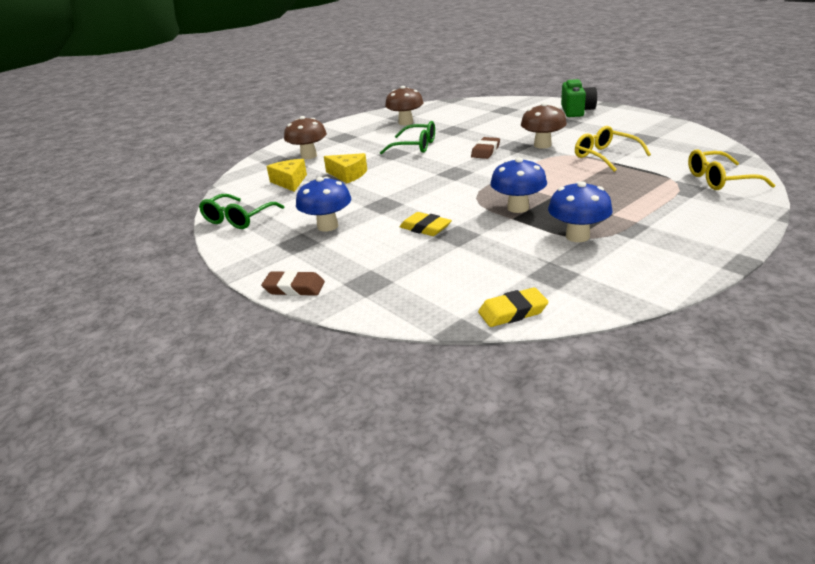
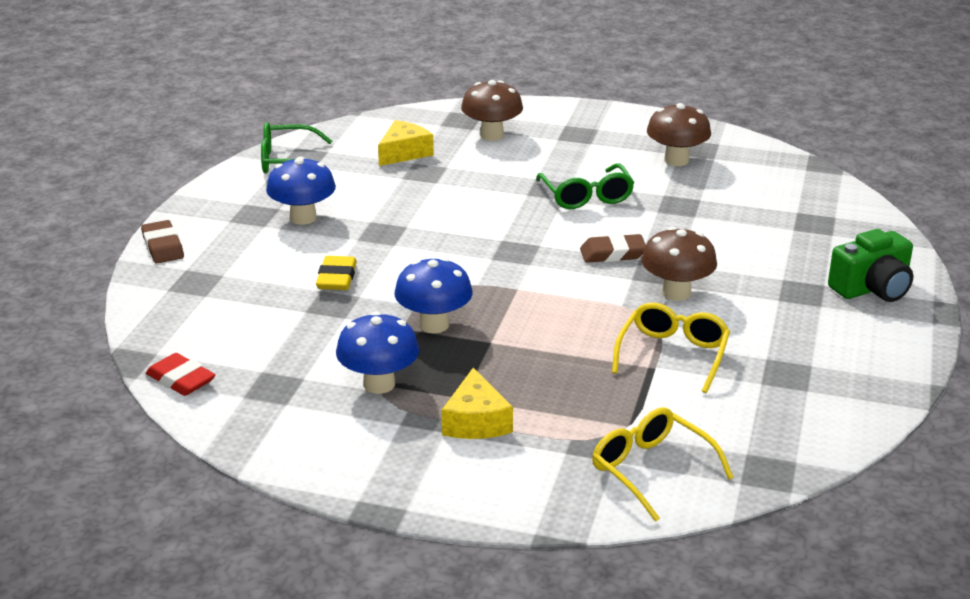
camera: 55 degrees right, 0 degrees up
yellow cheese [324,153,367,183] -> yellow cheese moved to [442,368,513,439]
yellow eraser [478,287,549,327] -> red eraser [146,353,216,396]

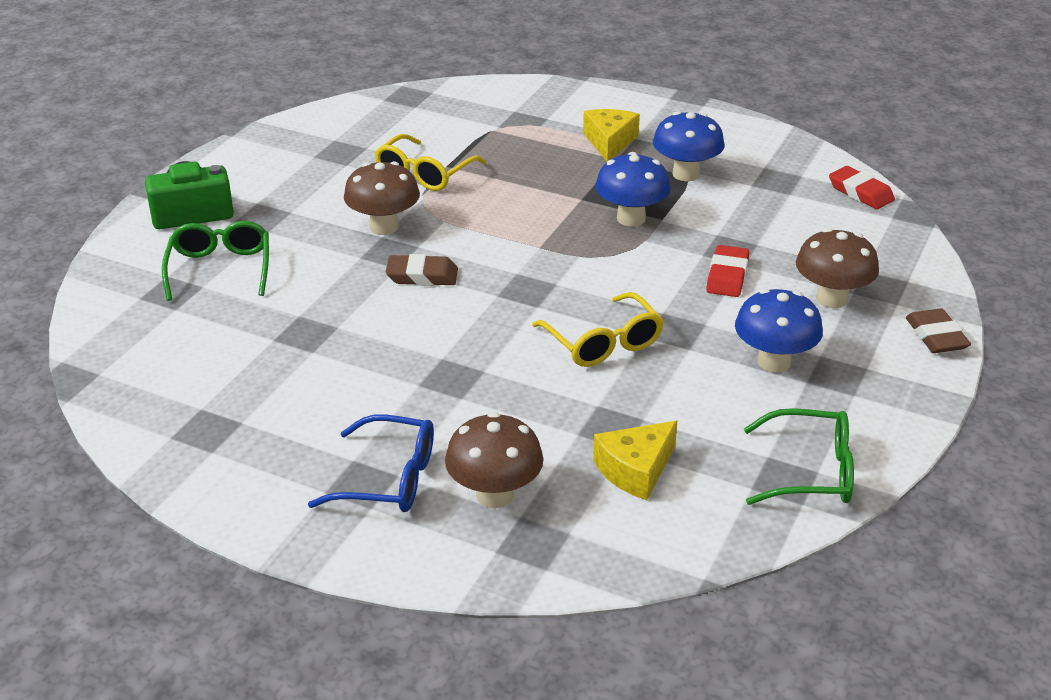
camera: 170 degrees left, 5 degrees up
yellow eraser [316,256,357,290] -> red eraser [706,245,749,297]
green glasses [536,163,635,209] -> green glasses moved to [162,221,269,301]
yellow glasses [592,407,734,522] -> yellow glasses moved to [532,292,664,367]
brown mushroom [647,103,711,166] -> brown mushroom moved to [796,228,879,308]
none -> blue glasses [308,415,434,512]

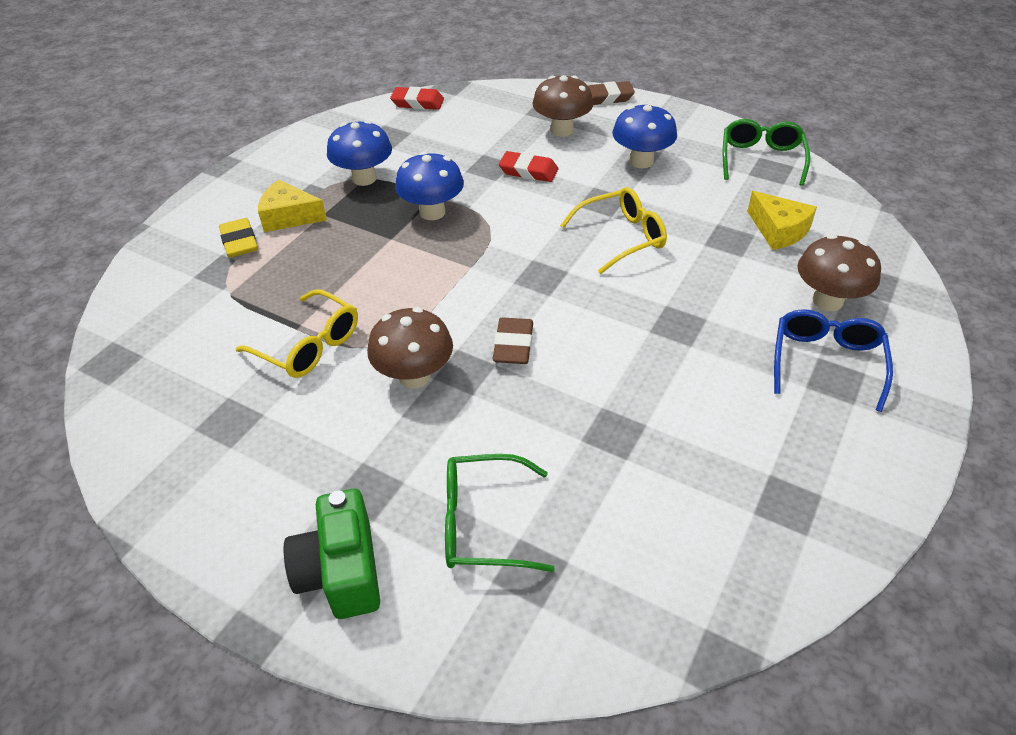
camera: 85 degrees left, 10 degrees up
red eraser [829,166,895,209] -> red eraser turned 45 degrees clockwise [390,87,444,110]
none -> yellow eraser [219,218,258,258]

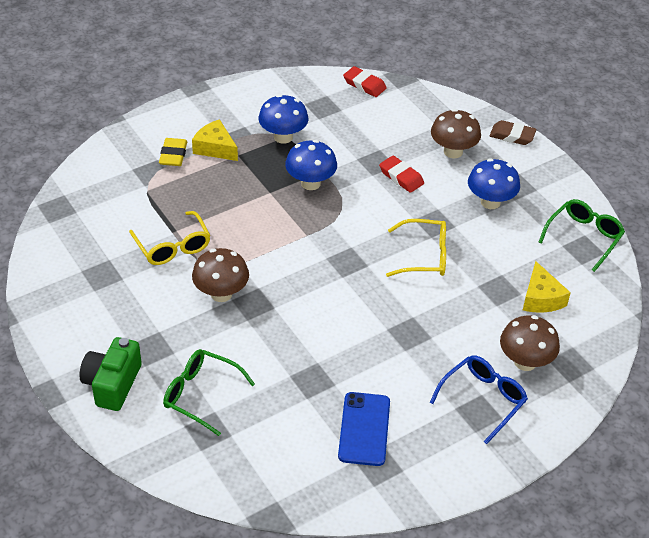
camera: 25 degrees right, 0 degrees up
brown eraser [493,317,533,364] -> none
none -> blue phone [338,392,390,466]

